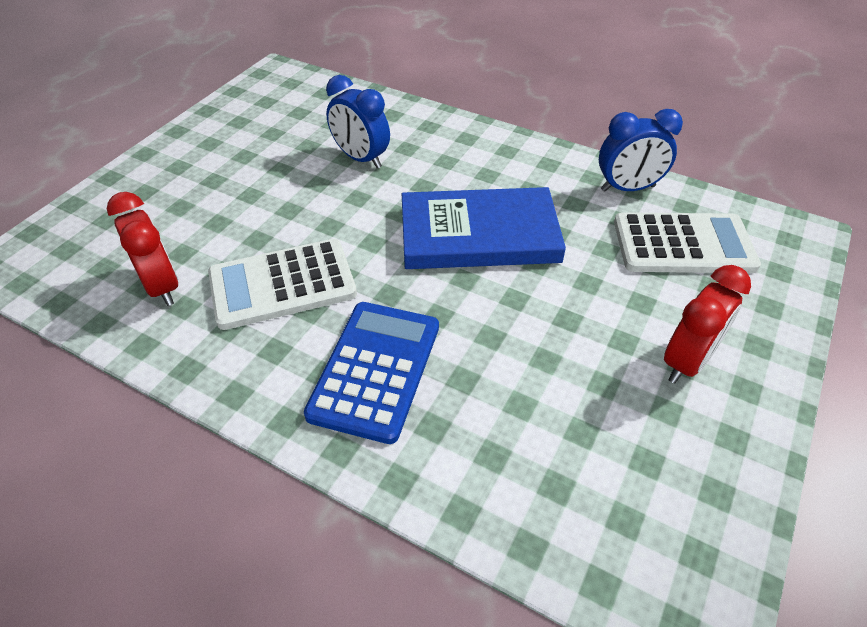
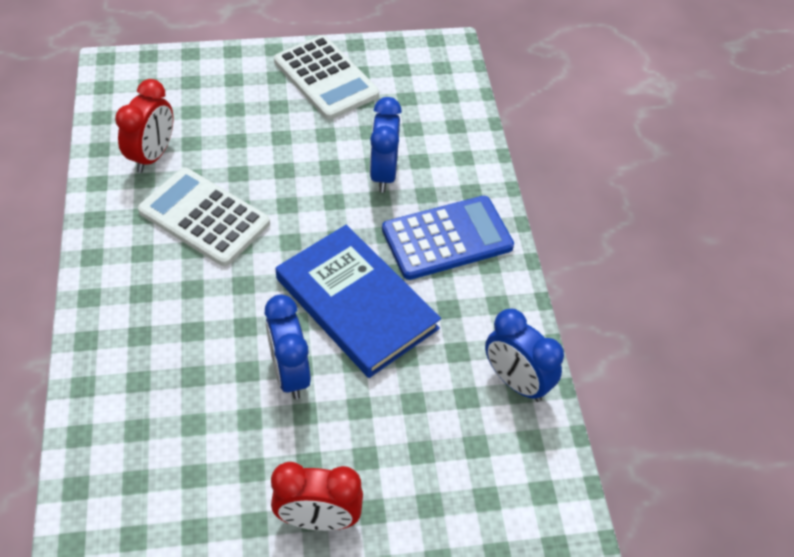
camera: 50 degrees right, 5 degrees up
blue calculator [304,302,439,444] -> blue calculator moved to [382,196,514,280]
white calculator [614,212,761,273] -> white calculator moved to [274,35,379,120]
none -> blue clock [265,294,311,399]

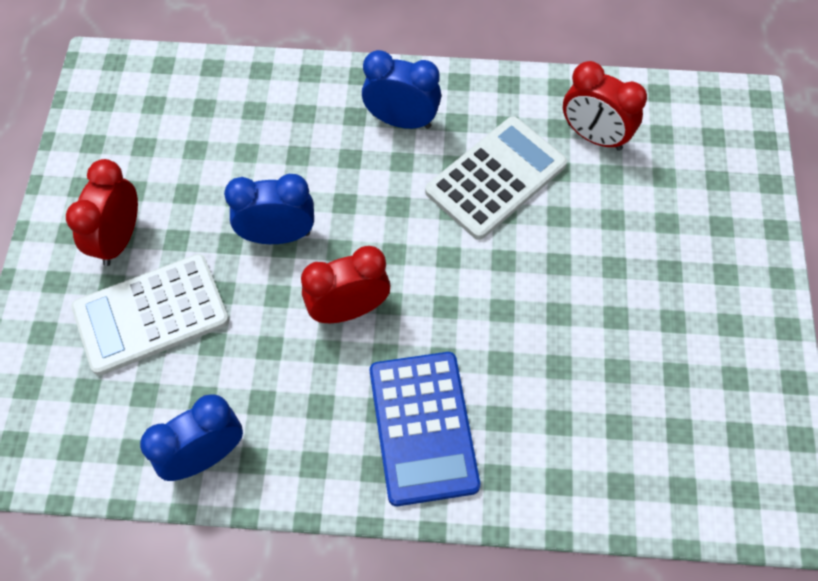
camera: 105 degrees right, 10 degrees up
white calculator [274,35,379,120] -> white calculator moved to [71,254,229,376]
blue book [276,225,441,378] -> red clock [301,246,390,323]
blue clock [370,97,402,192] -> blue clock moved to [362,50,441,129]

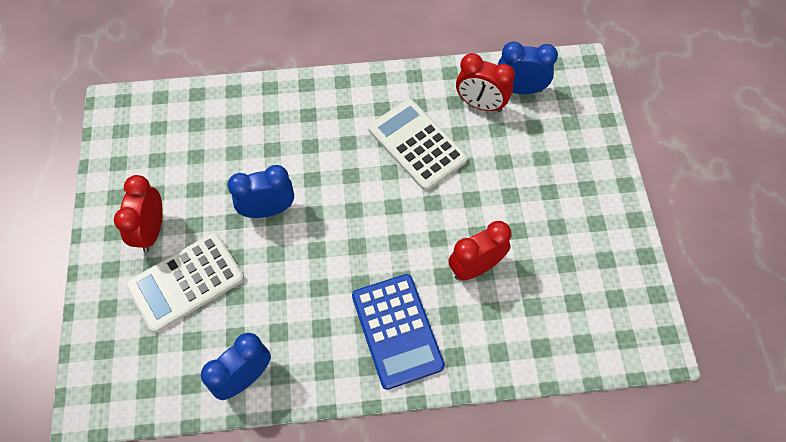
camera: 10 degrees left, 0 degrees up
red clock [301,246,390,323] -> red clock moved to [448,221,511,281]
blue clock [362,50,441,129] -> blue clock moved to [498,41,558,94]
white calculator [425,116,567,240] -> white calculator turned 75 degrees counterclockwise [368,99,468,191]

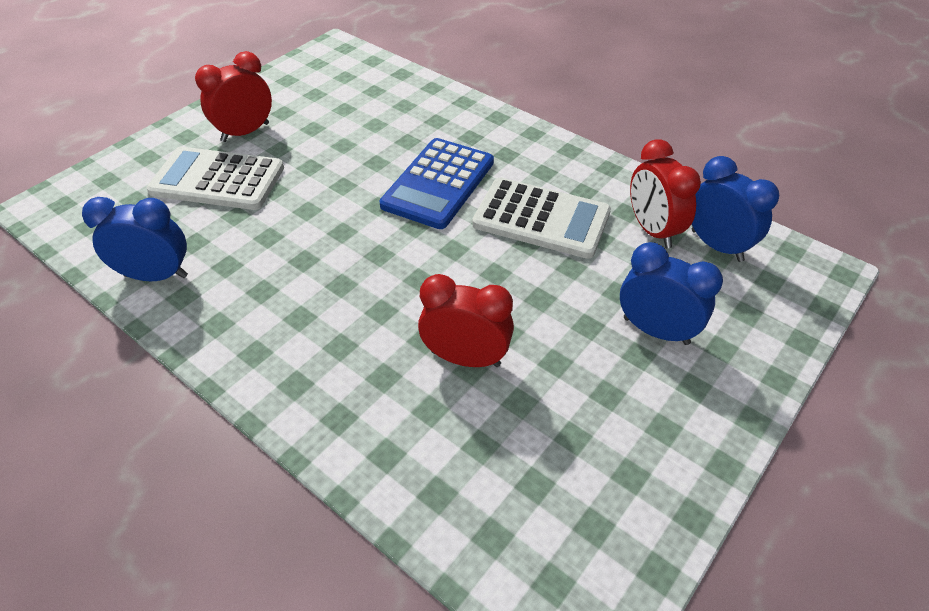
camera: 45 degrees right, 15 degrees down
blue clock [228,165,294,218] -> blue clock moved to [620,242,723,345]
blue calculator [352,274,445,390] -> blue calculator moved to [379,138,494,229]
white calculator [368,99,468,191] -> white calculator turned 105 degrees clockwise [472,178,611,259]

